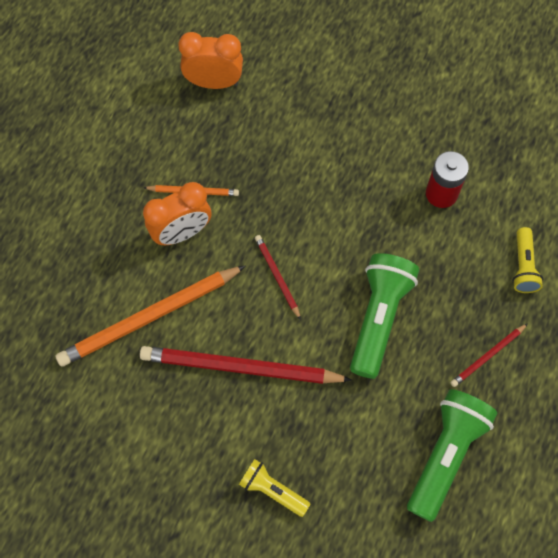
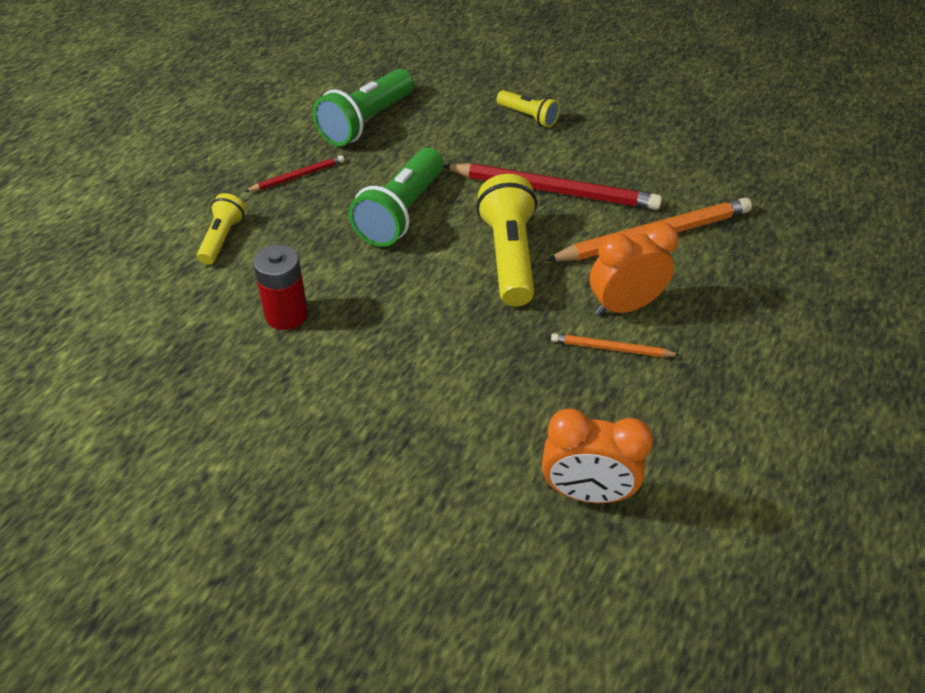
camera: 175 degrees left, 20 degrees down
red pencil [255,235,301,320] -> yellow flashlight [476,174,537,306]

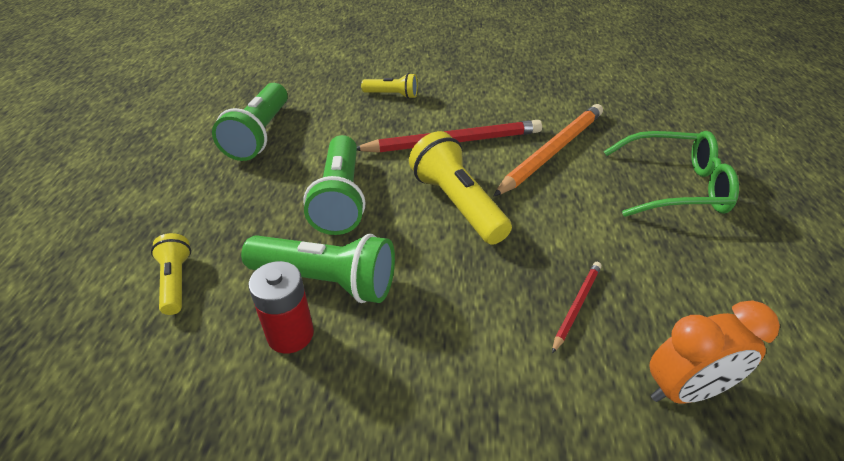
camera: 25 degrees left, 5 degrees down
red pencil [245,155,344,192] -> red pencil moved to [552,262,602,354]
orange pencil [551,333,680,357] -> none
orange clock [589,222,678,316] -> none
none -> green flashlight [241,234,395,303]
none -> green glasses [604,131,739,217]

